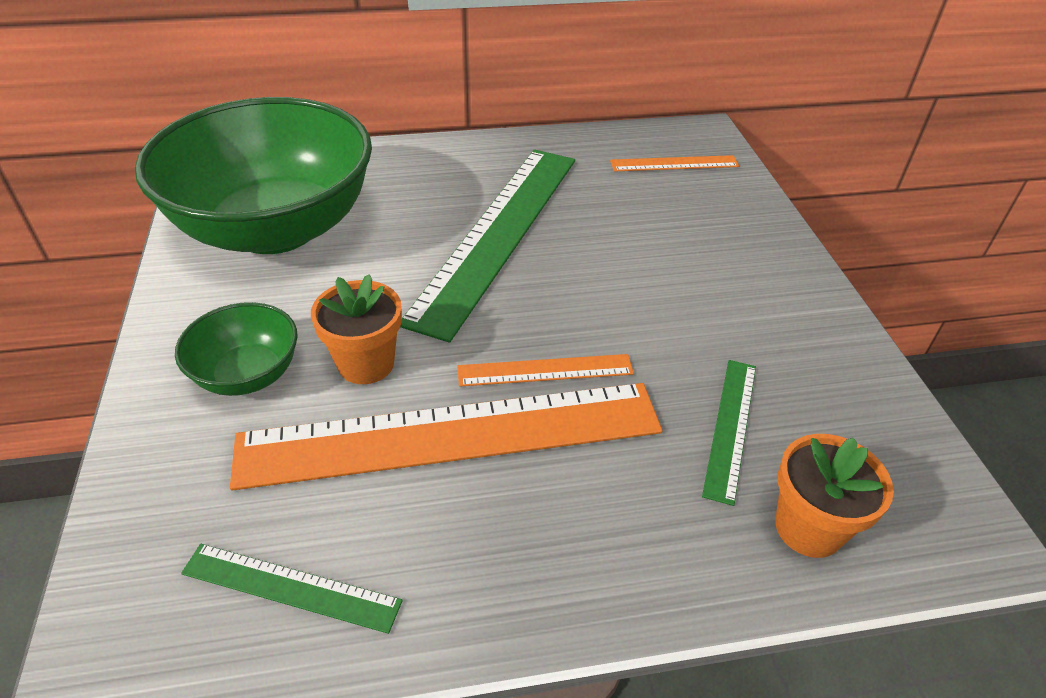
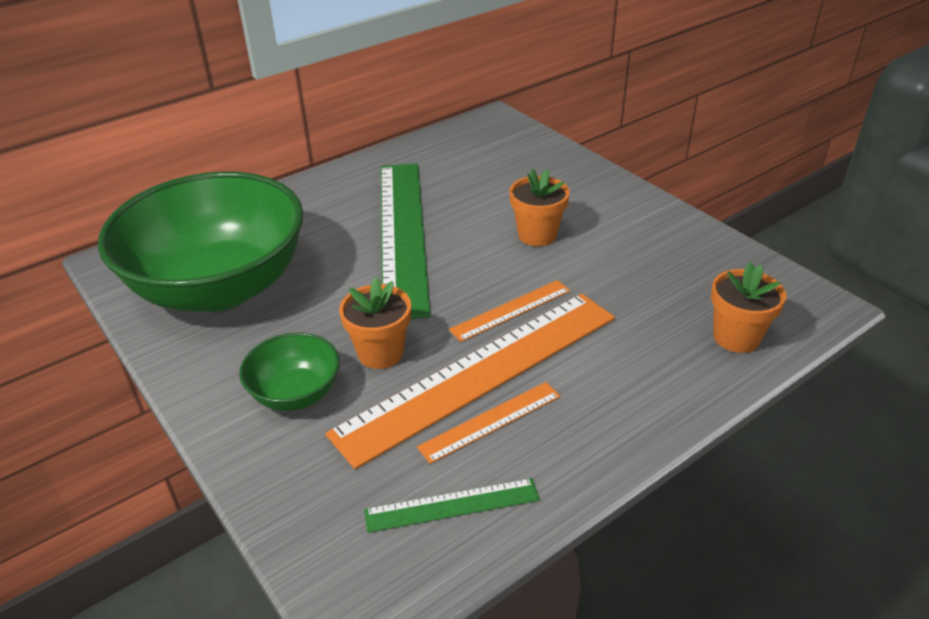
camera: 25 degrees left, 5 degrees down
orange ruler [610,155,739,172] -> orange ruler moved to [417,382,561,464]
green ruler [702,360,756,506] -> none
none -> orange flower pot [509,169,570,246]

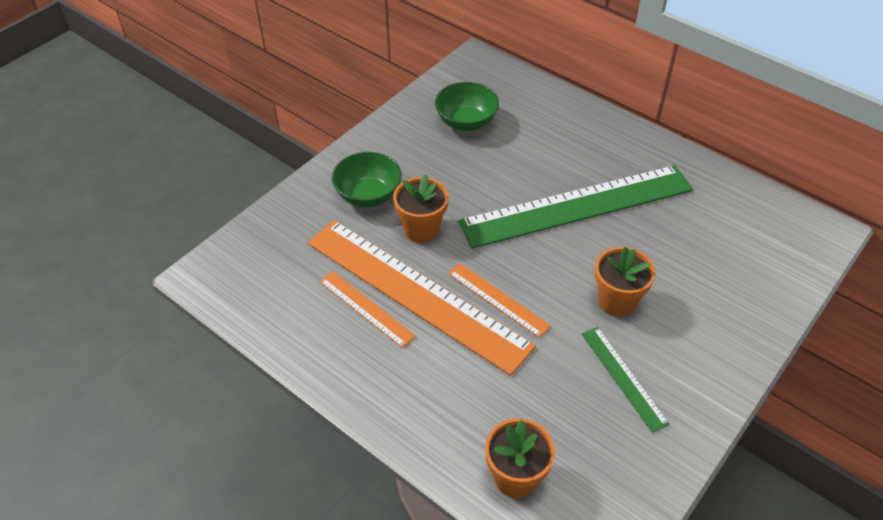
camera: 75 degrees right, 10 degrees up
green bowl [98,171,303,312] -> green bowl [435,82,499,131], size x0.44
green ruler [364,478,540,533] -> green ruler moved to [582,327,670,433]

